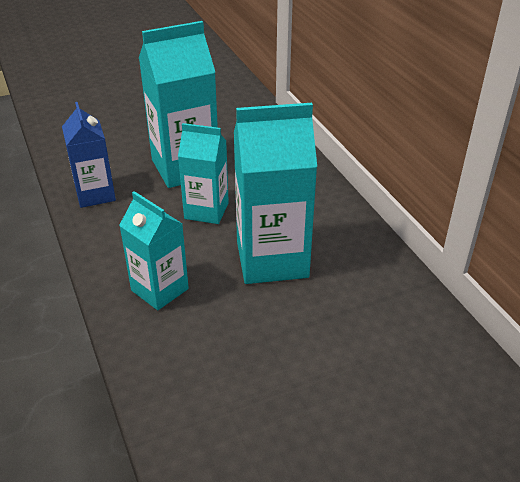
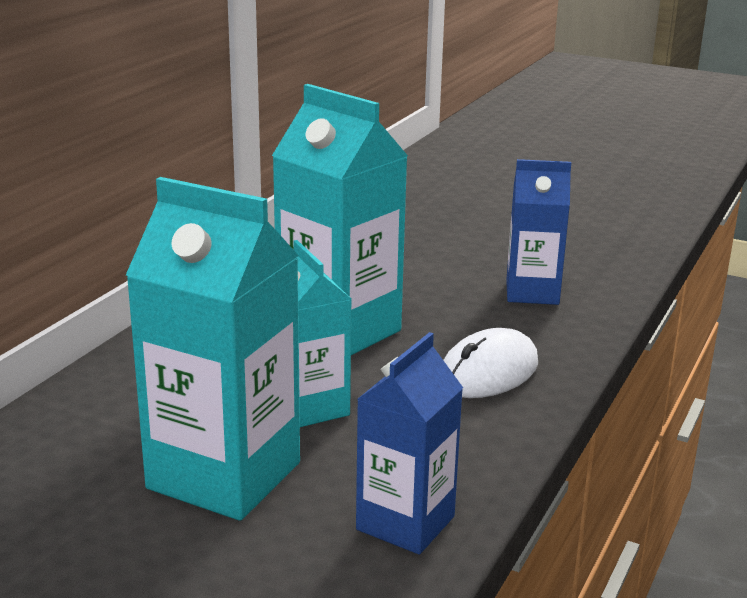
camera: 130 degrees left, 15 degrees down
turquoise carton [119,191,189,310] -> white mouse [443,328,538,398]
none -> blue carton [506,159,571,305]

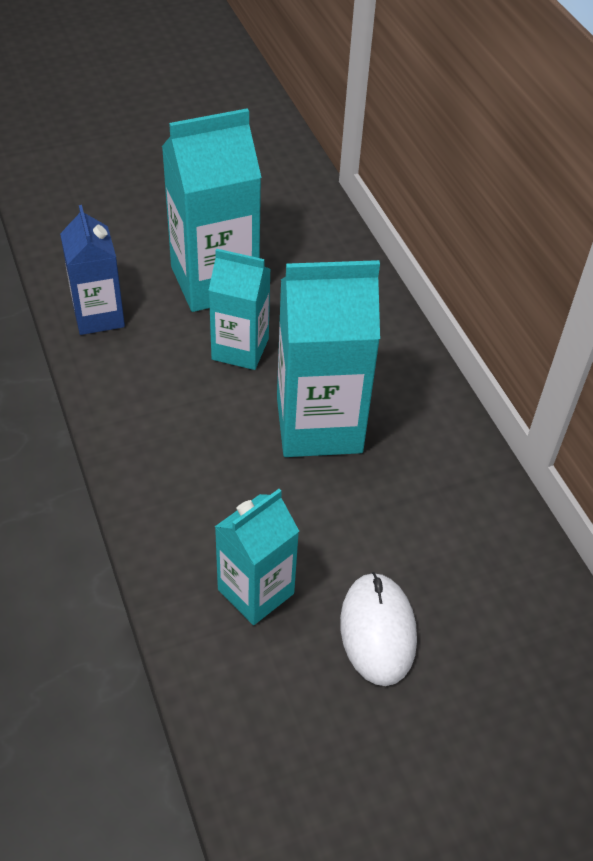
camera: 130 degrees right, 25 degrees up
white mouse [443,328,538,398] -> white mouse moved to [340,572,417,686]
blue carton [506,159,571,305] -> turquoise carton [215,489,299,625]

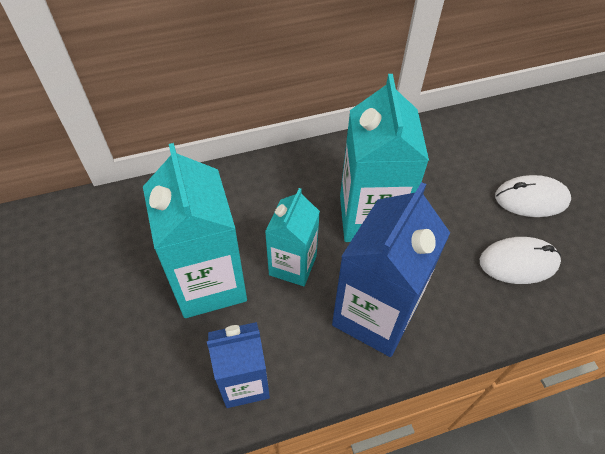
camera: 85 degrees left, 5 degrees up
turquoise carton [215,489,299,625] -> white mouse [480,237,561,284]
none -> blue carton [332,182,450,357]

